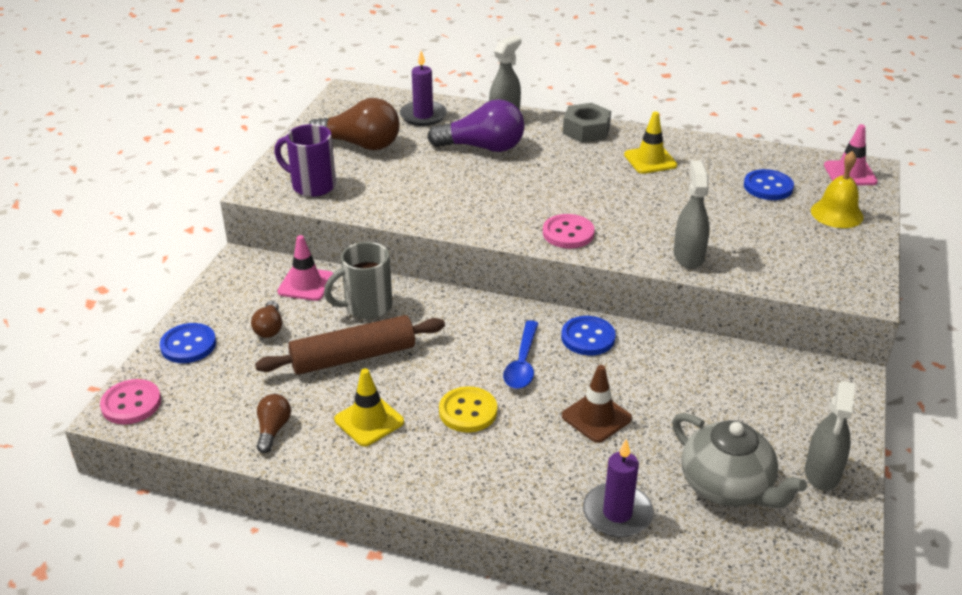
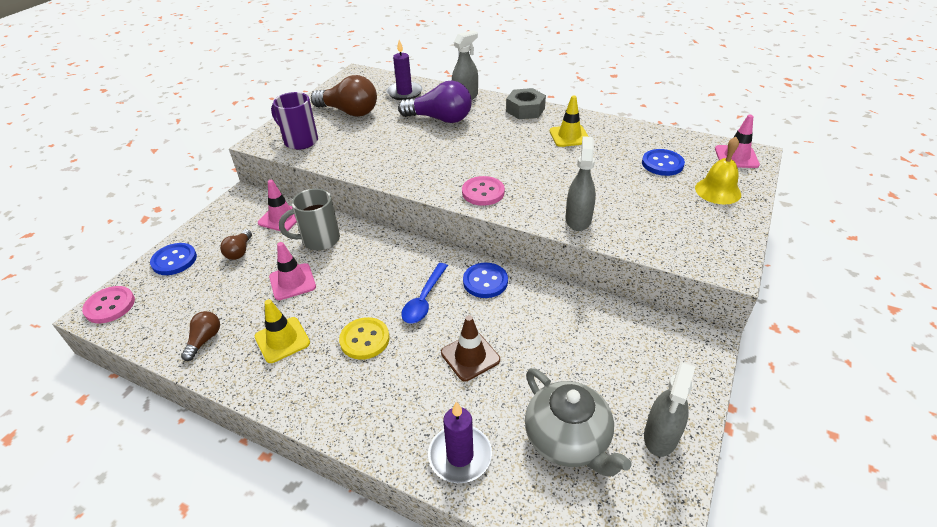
camera: 10 degrees right, 5 degrees up
brown rolling pin [255,315,445,375] -> pink traffic cone [269,242,316,300]

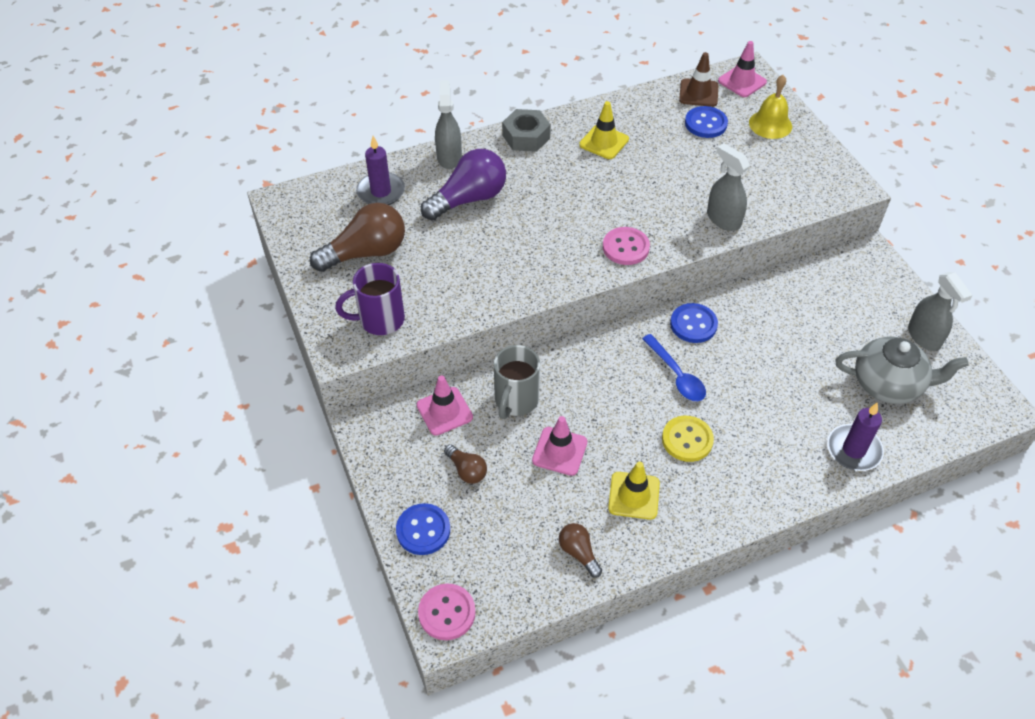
camera: 50 degrees left, 10 degrees up
brown traffic cone [441,315,500,381] -> brown traffic cone moved to [679,52,718,107]

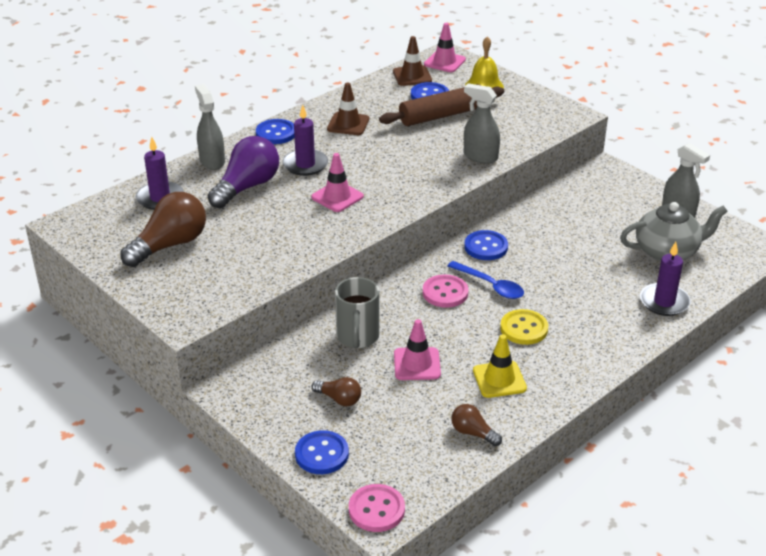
camera: 20 degrees left, 15 degrees down
purple mug [335,263,405,335] -> none
pink traffic cone [417,375,473,436] -> pink traffic cone moved to [311,153,364,212]
grey nut [502,109,551,152] -> blue button [256,119,295,144]
yellow traffic cone [579,101,629,159] -> brown traffic cone [327,82,369,135]
pink button [603,227,650,265] -> pink button moved to [423,275,468,308]
none -> purple candle [282,105,328,176]
none -> brown rolling pin [379,84,504,126]

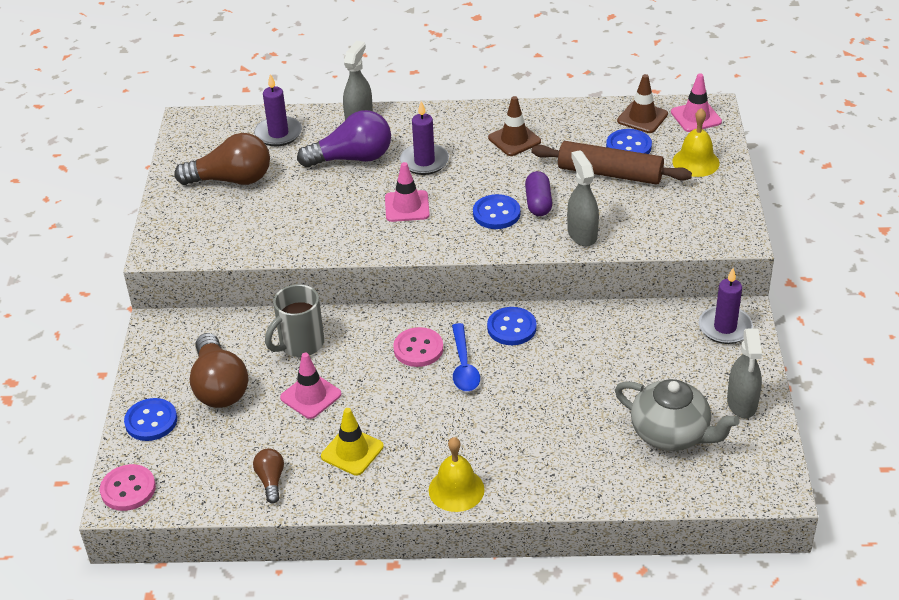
camera: 45 degrees right, 5 degrees up
blue button [256,119,295,144] -> blue button moved to [473,194,520,229]
brown light bulb [312,377,361,406] -> brown light bulb [190,333,248,408], size x1.97
yellow button [500,309,548,345] -> none
purple candle [640,242,691,316] -> purple candle moved to [699,268,753,344]
none -> yellow bell [429,437,485,512]
none -> purple capsule [525,171,552,216]

